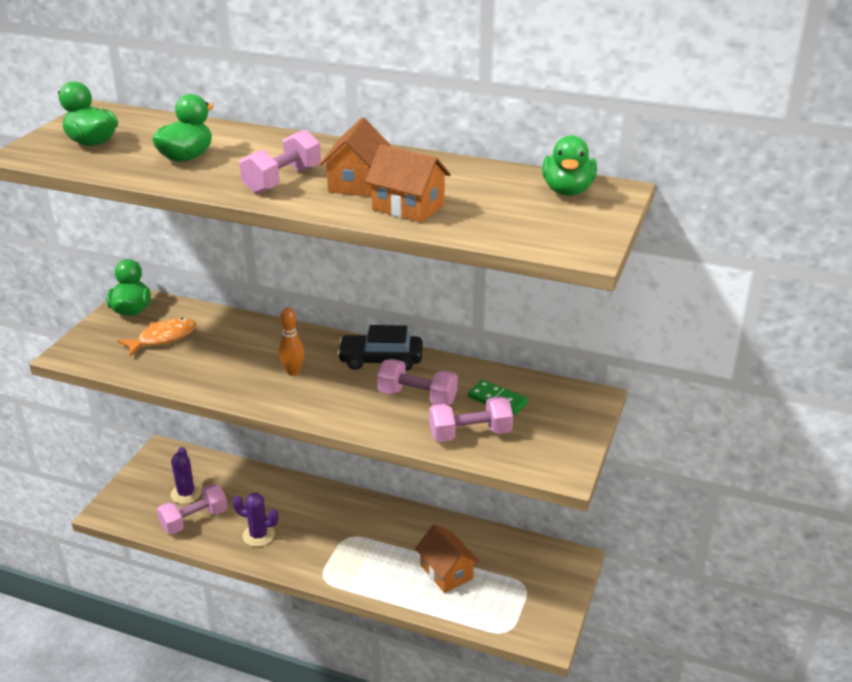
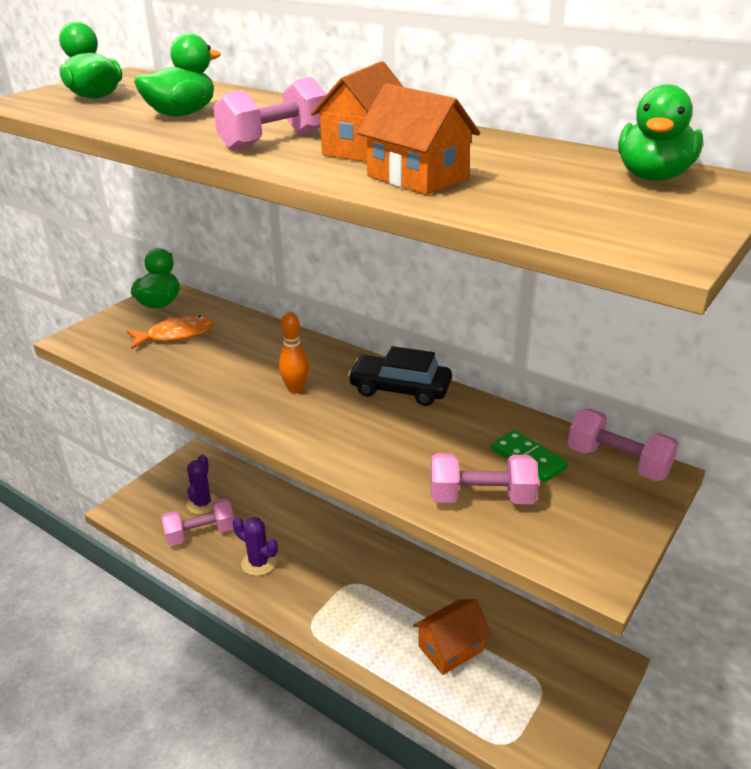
camera: 15 degrees right, 0 degrees up
pink dumbbell [377,359,458,405] -> pink dumbbell moved to [567,409,679,481]
orange house [415,524,479,593] -> orange house turned 75 degrees clockwise [413,599,492,675]

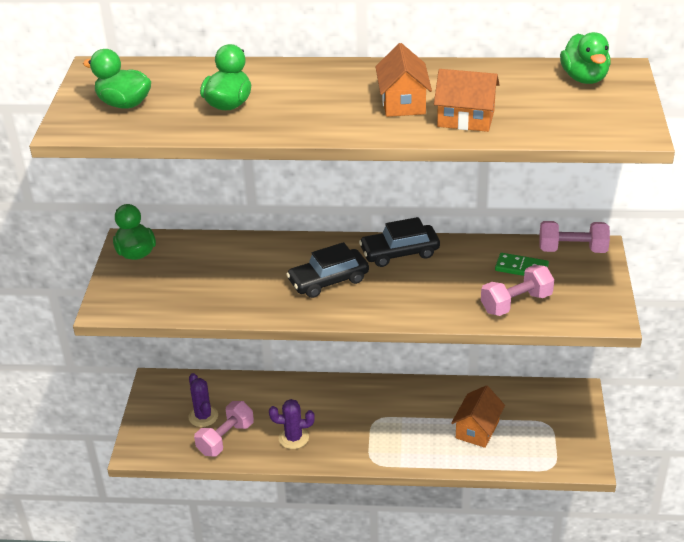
camera: 30 degrees left, 5 degrees up
orange fish [127,315,214,349] -> none
pink dumbbell [213,77,327,151] -> none
orange bowling pin [279,312,309,394] -> black car [286,242,369,298]

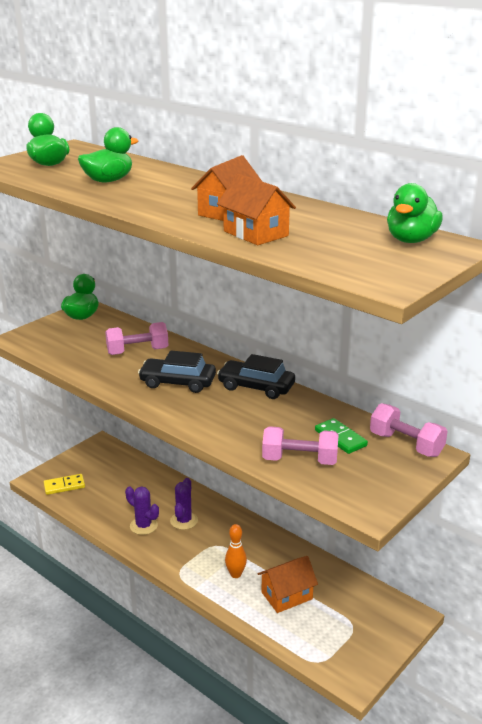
camera: 35 degrees right, 10 degrees down
purple cactus [188,373,218,427] -> purple cactus moved to [170,478,198,530]
pink dumbbell [194,401,254,456] -> pink dumbbell moved to [105,322,168,355]
none -> yellow domino [44,474,85,495]
none -> orange bowling pin [225,524,247,578]

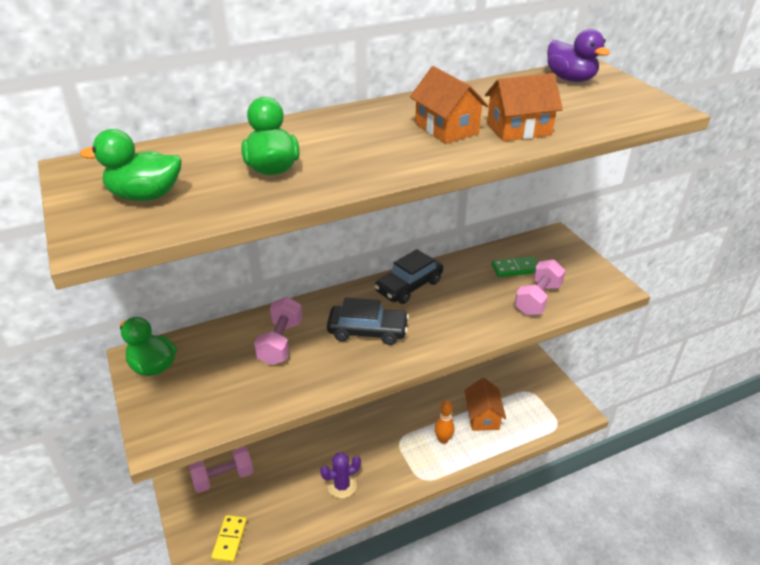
camera: 65 degrees left, 10 degrees up
black car [138,350,216,393] -> black car turned 120 degrees counterclockwise [327,298,409,345]
purple cactus [170,478,198,530] -> none
pink dumbbell [370,403,448,457] -> pink dumbbell moved to [189,446,254,493]
green duck [387,183,443,243] -> purple duck [547,29,610,82]

